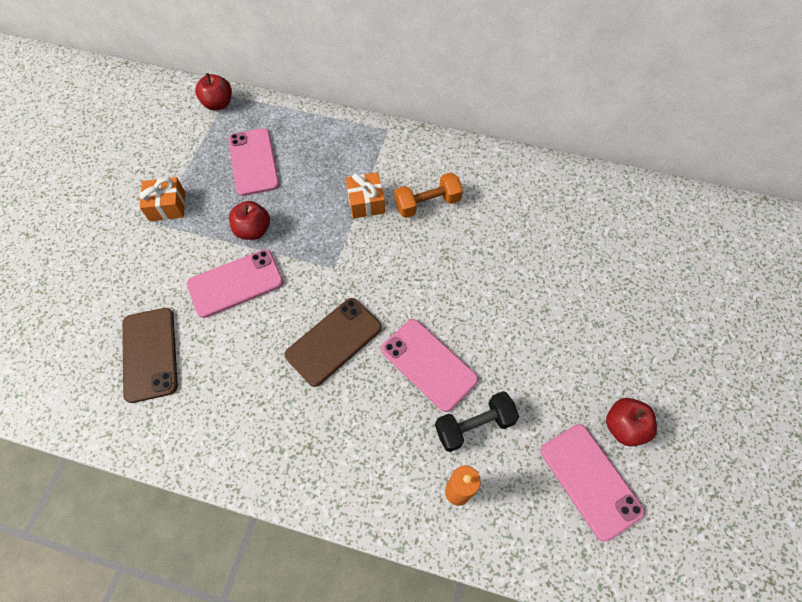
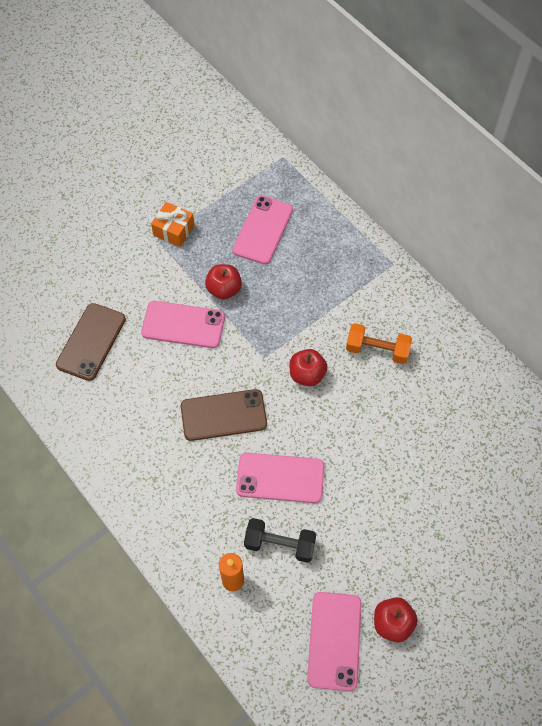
camera: 35 degrees right, 0 degrees up
red apple [195,73,232,110] -> red apple moved to [290,349,327,386]
orange gift [345,172,385,219] -> none
pink phone [381,319,478,412] -> pink phone turned 75 degrees counterclockwise [236,453,324,503]

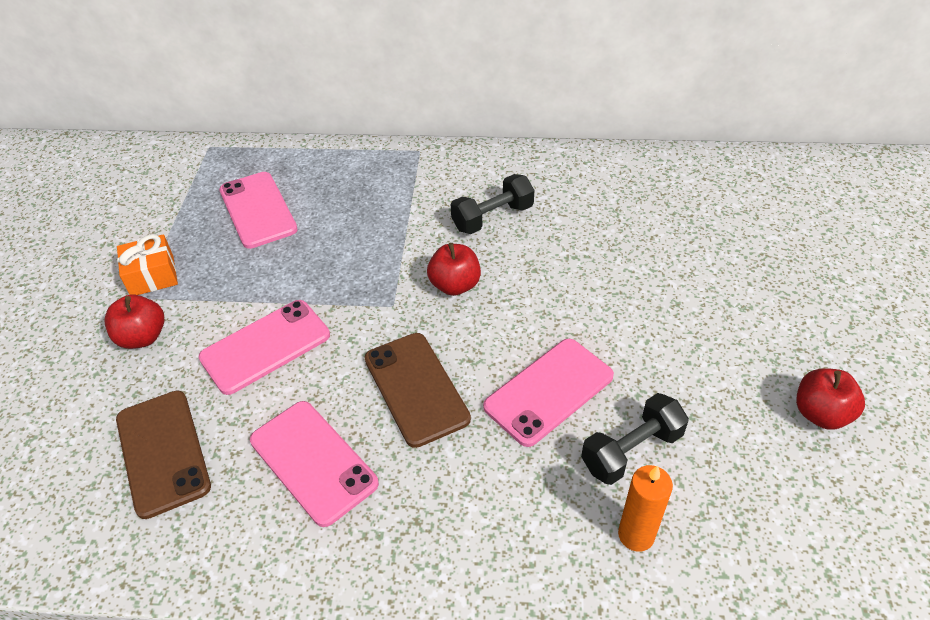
camera: 45 degrees left, 15 degrees down
brown phone [181,389,267,441] -> brown phone turned 60 degrees counterclockwise [365,333,471,448]
red apple [205,264,242,300] -> red apple moved to [105,294,164,349]
pink phone [307,592,361,691] -> pink phone moved to [250,401,379,527]
orange dumbbell [346,323,412,364] -> black dumbbell [451,174,534,234]

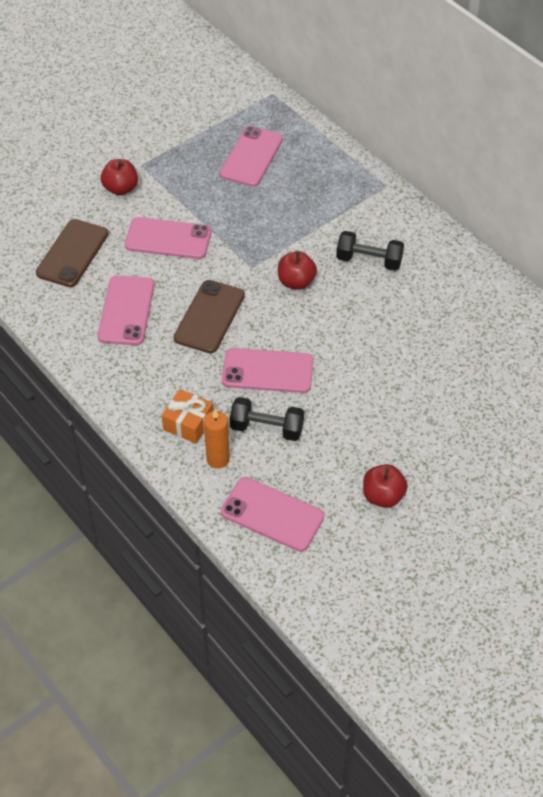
camera: 45 degrees right, 5 degrees up
orange gift [117,234,178,295] -> orange gift moved to [162,389,213,444]
none -> pink phone [221,477,324,552]

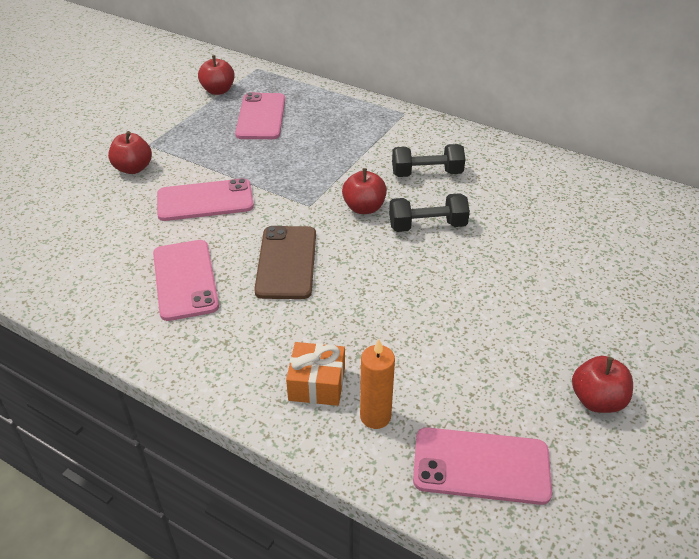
camera: 20 degrees left, 10 degrees down
brown phone [36,219,108,287] -> none
pink phone [222,348,314,393] -> none
black dumbbell [230,397,304,441] -> black dumbbell moved to [389,193,470,232]
none -> red apple [198,55,235,95]

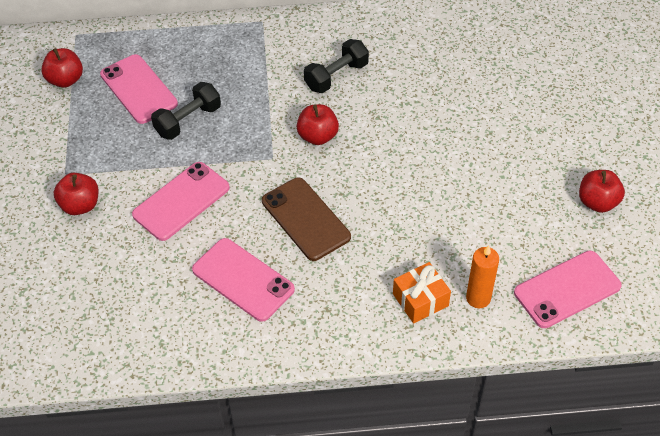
camera: 35 degrees left, 10 degrees up
black dumbbell [389,193,470,232] -> black dumbbell moved to [151,82,221,140]

